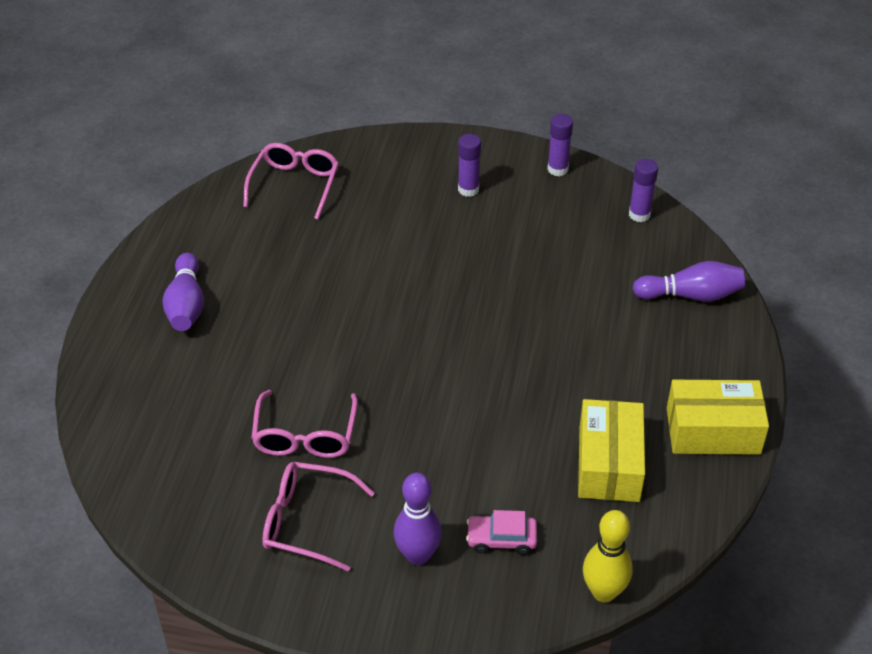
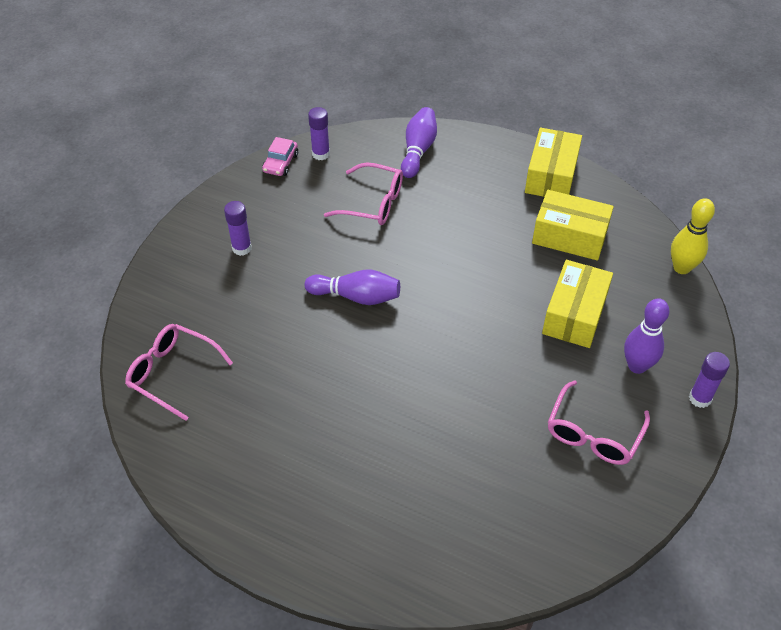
camera: 75 degrees left, 5 degrees up
purple bowling pin [162,253,204,331] -> purple bowling pin moved to [305,269,400,305]
pink glasses [252,390,358,458] -> pink glasses moved to [324,162,403,225]
pink car [466,510,537,555] -> pink car moved to [262,137,298,176]
purple glue stick [547,114,573,176] -> purple glue stick moved to [689,352,730,408]
none -> yellow box [542,260,613,348]

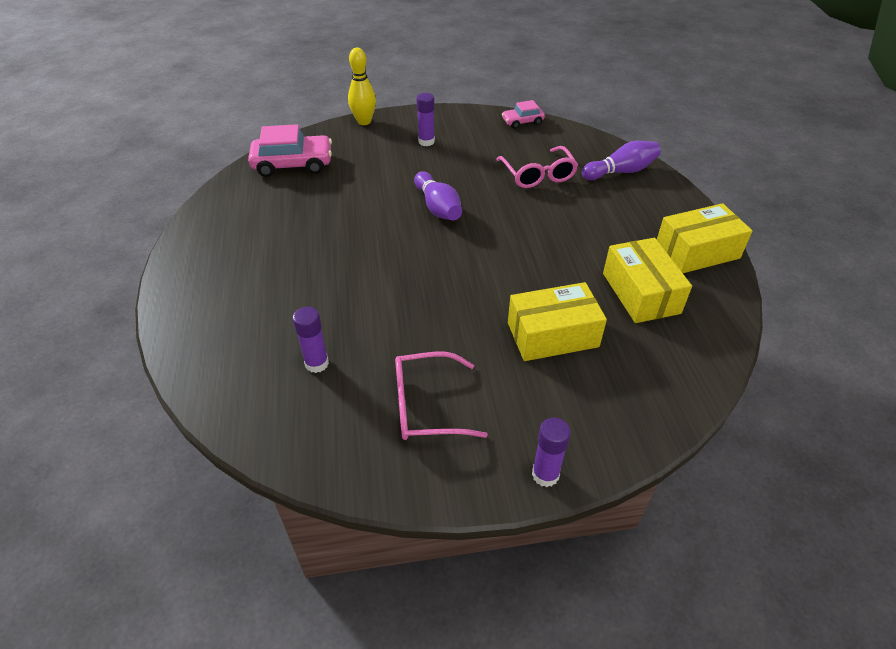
camera: 55 degrees right, 5 degrees down
pink glasses [125,324,233,421] -> pink car [248,124,332,177]
purple glue stick [308,107,330,160] -> purple glue stick moved to [292,307,329,373]
purple bowling pin [624,298,669,374] -> none
yellow bowling pin [671,198,715,274] -> yellow bowling pin moved to [348,48,376,125]

